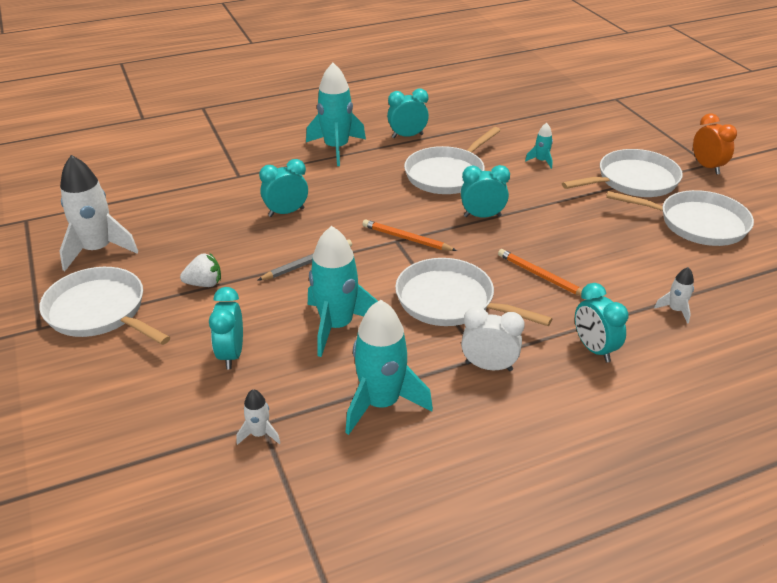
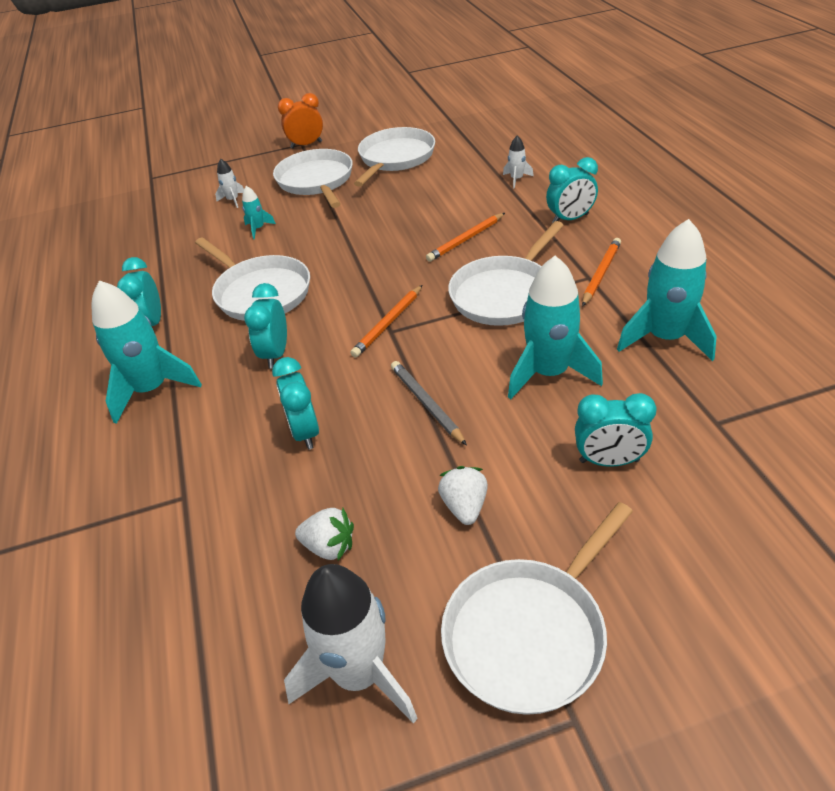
camera: 80 degrees left, 5 degrees up
white rocket [236,389,280,445] -> white rocket moved to [215,159,244,208]
turquoise clock [461,165,510,218] -> turquoise clock moved to [244,283,287,369]
white clock [461,306,525,371] -> orange pencil [582,238,621,306]
none -> white strawberry [295,508,354,560]

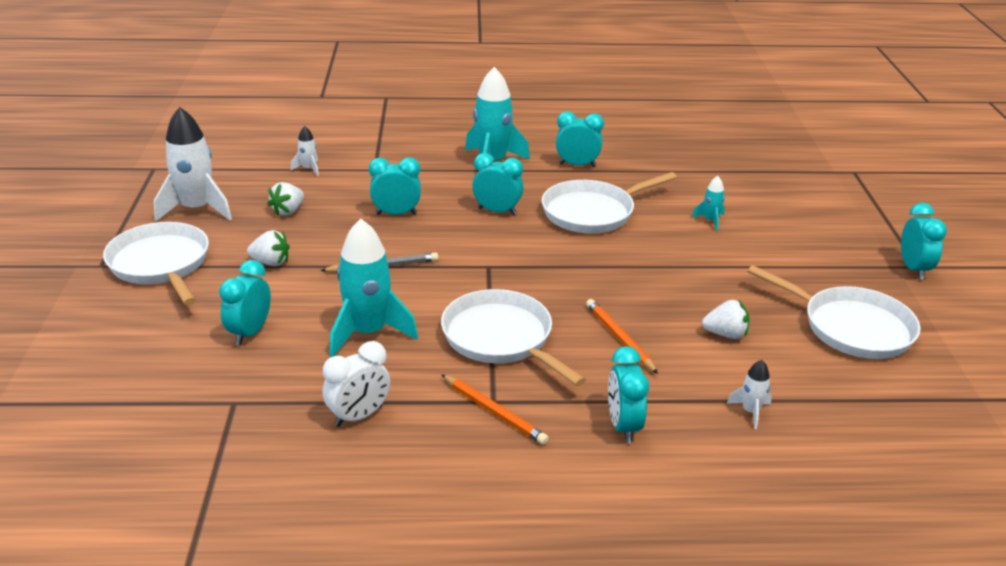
camera: 100 degrees right, 10 degrees down
white rocket [215,159,244,208] -> white rocket moved to [290,126,319,176]
white pan [273,149,353,208] -> none
orange clock [278,93,323,149] -> turquoise clock [901,203,947,280]
orange pencil [351,285,422,357] -> none
turquoise rocket [617,219,717,361] -> white clock [323,341,390,427]
none -> white strawberry [702,300,750,339]

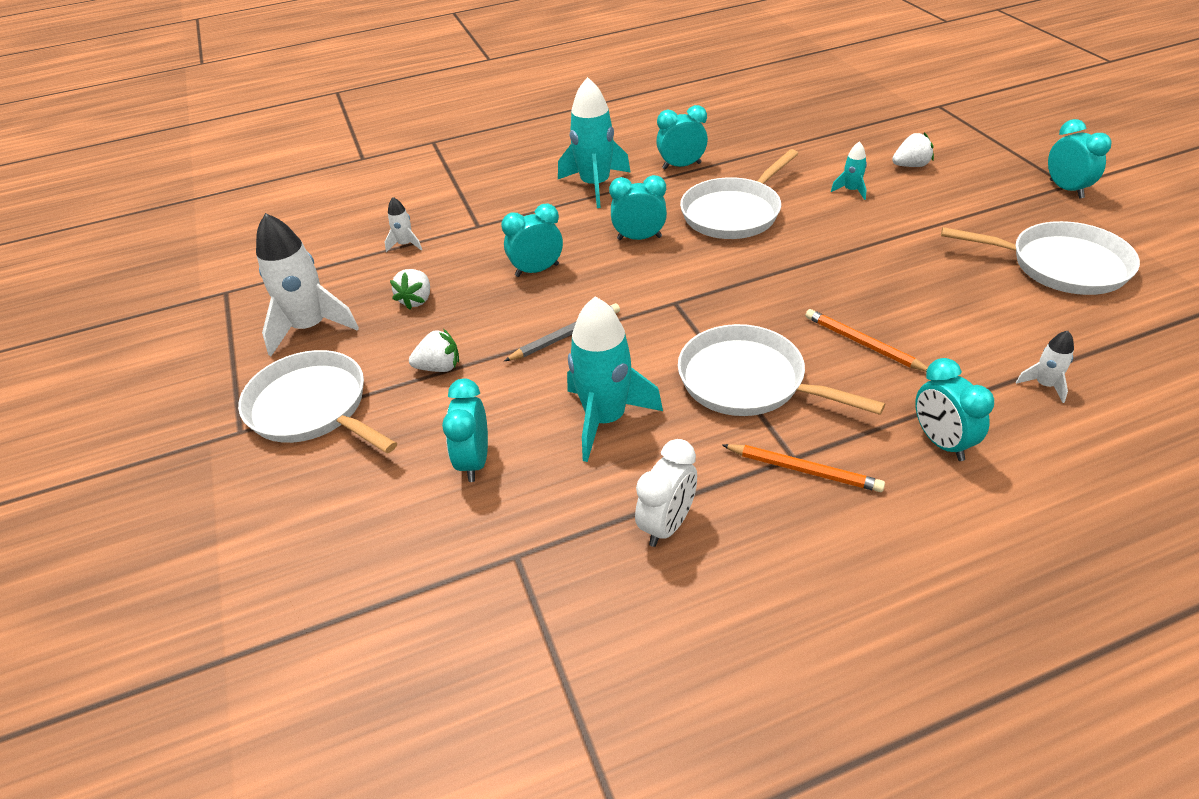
camera: 15 degrees left, 10 degrees up
white strawberry [702,300,750,339] -> white strawberry moved to [892,132,934,167]

